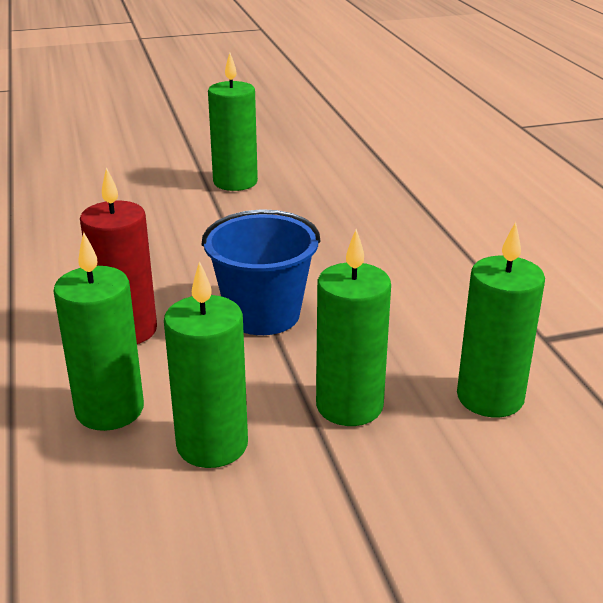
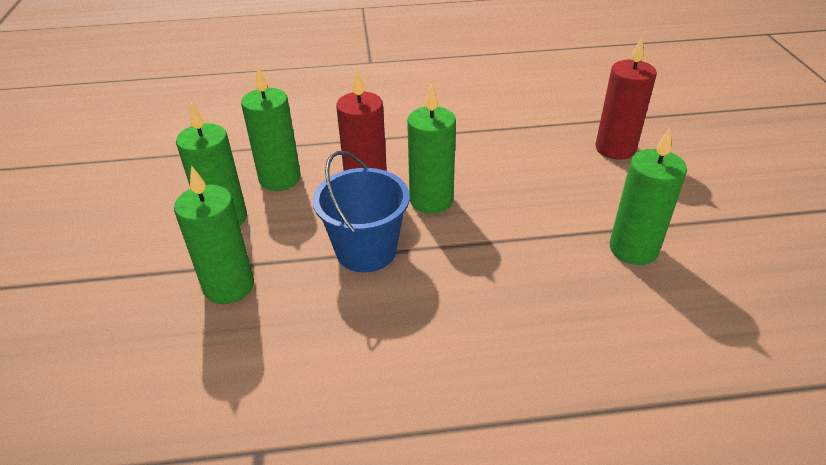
camera: 100 degrees right, 10 degrees up
green candle [457,222,545,417] -> green candle moved to [407,85,456,214]
none -> red candle [595,38,657,160]

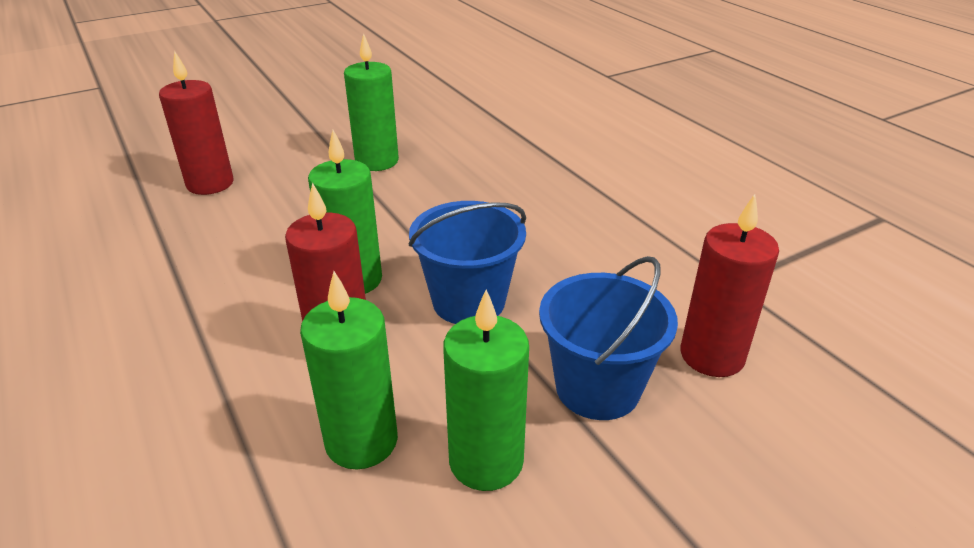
camera: 115 degrees left, 5 degrees down
green candle [174,165,254,304] -> blue bucket [539,256,678,420]
none -> red candle [681,194,779,377]

